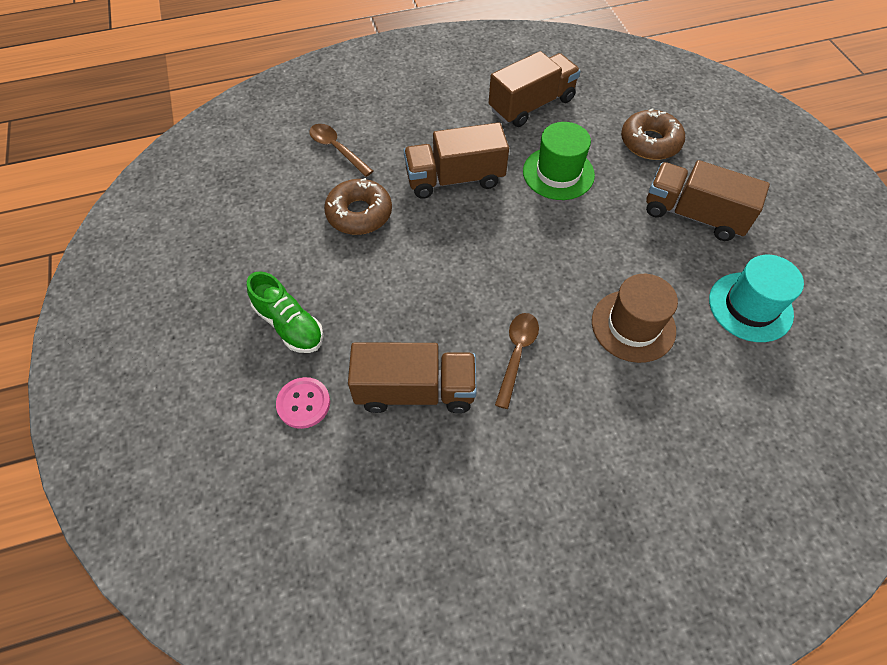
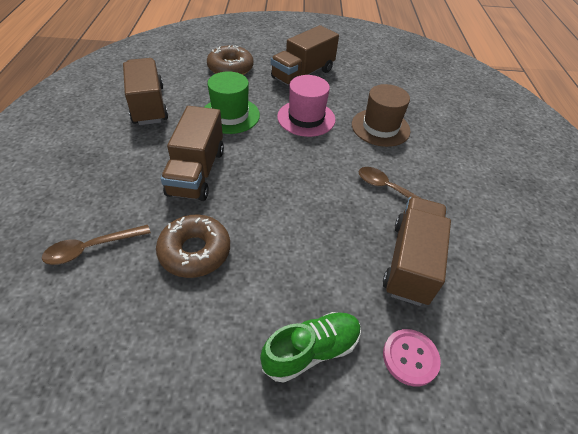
camera: 75 degrees left, 10 degrees down
turquoise hat [709,255,804,342] -> none
none -> pink hat [277,75,335,137]

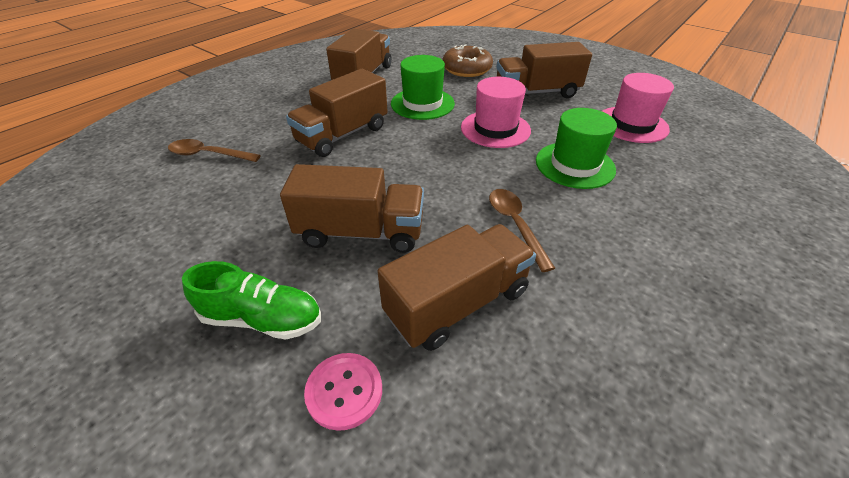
camera: 40 degrees right, 5 degrees down
brown donut [156,215,230,278] -> none
brown hat [352,84,411,147] -> green hat [536,108,617,189]
none -> brown truck [280,164,424,253]
none -> pink hat [602,73,674,143]

